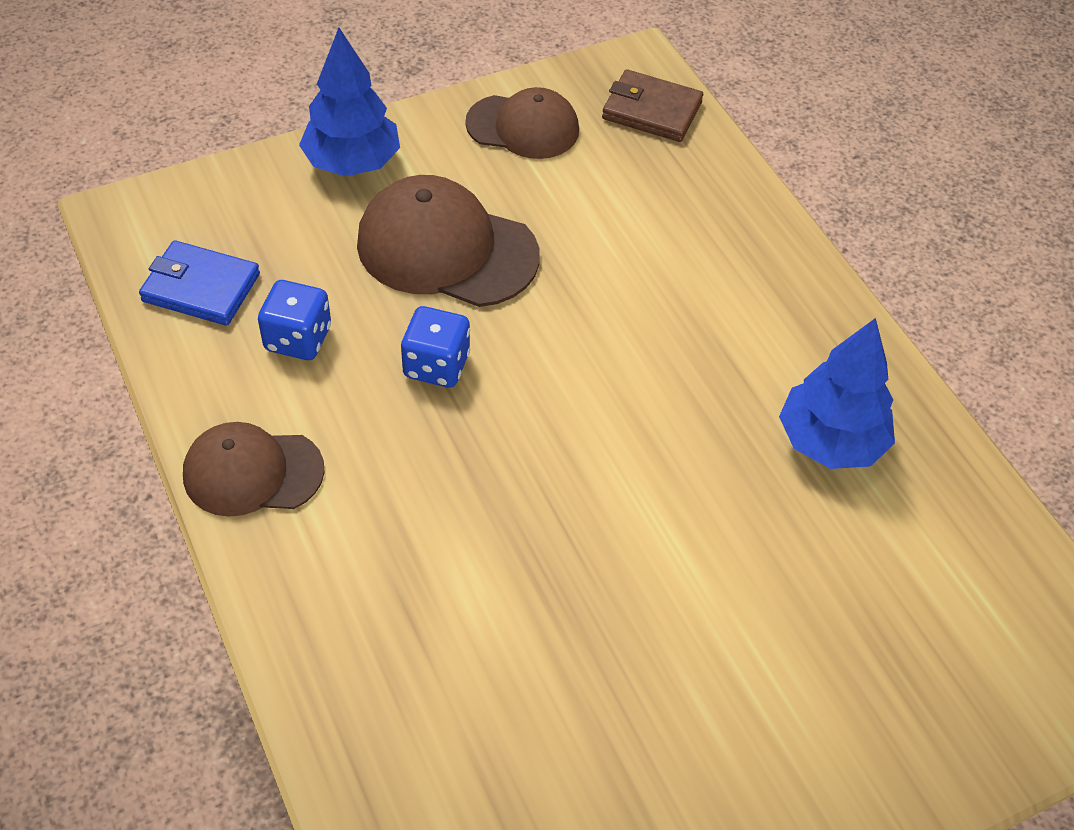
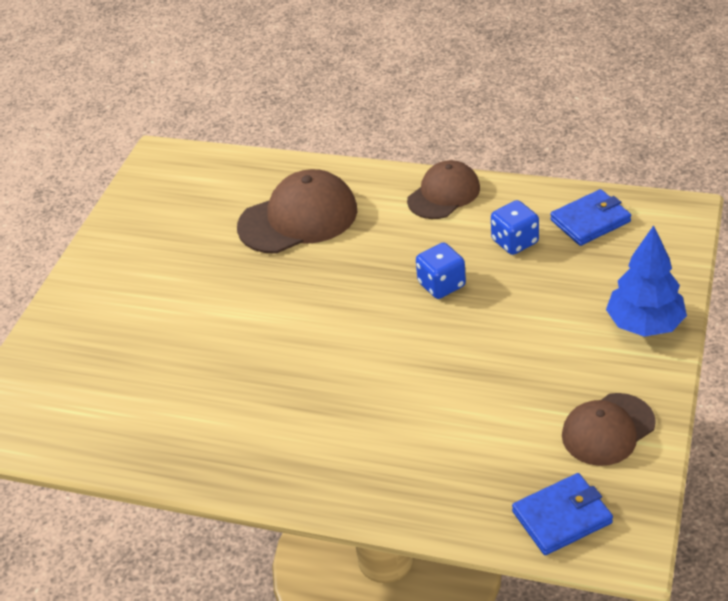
camera: 140 degrees right, 10 degrees down
brown cap [357,175,540,307] -> brown cap moved to [237,169,357,254]
brown wallet [602,69,703,142] -> blue wallet [512,473,613,555]
blue tree [779,318,895,469] -> none

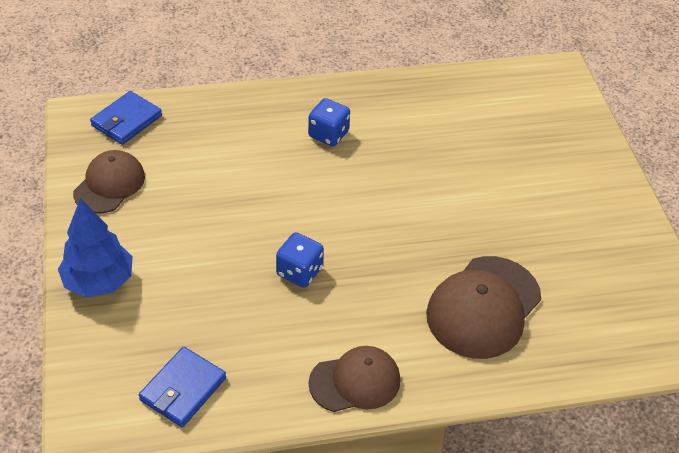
camera: 145 degrees right, 5 degrees up
brown cap [407,160,480,219] -> brown cap turned 120 degrees counterclockwise [308,346,400,412]
blue dice [491,200,539,255] -> blue dice moved to [308,98,350,146]

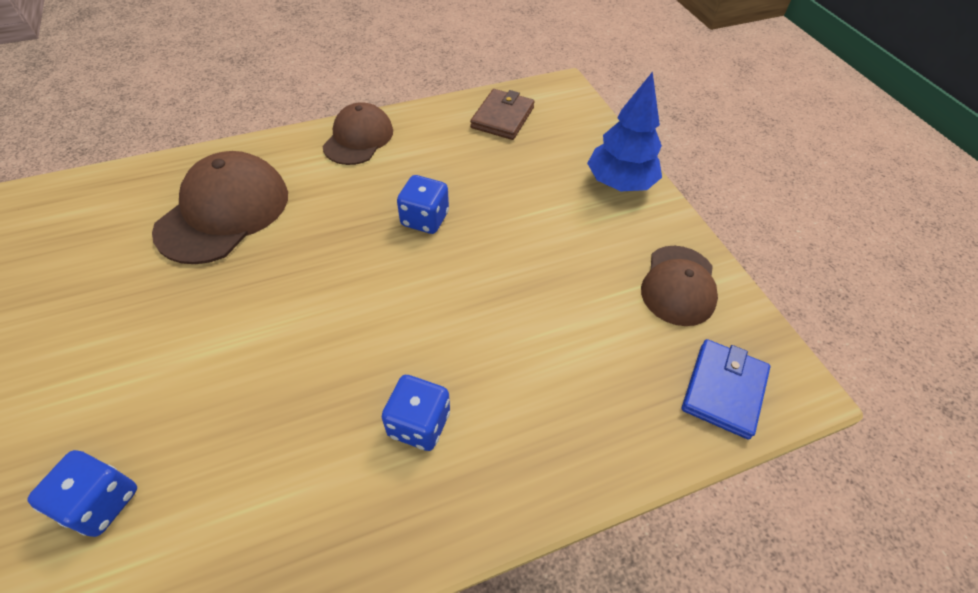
camera: 170 degrees right, 5 degrees up
blue wallet [139,347,226,427] -> brown wallet [470,89,535,140]
brown cap [308,346,400,412] -> brown cap turned 135 degrees clockwise [322,102,393,165]
none -> blue dice [27,450,137,537]

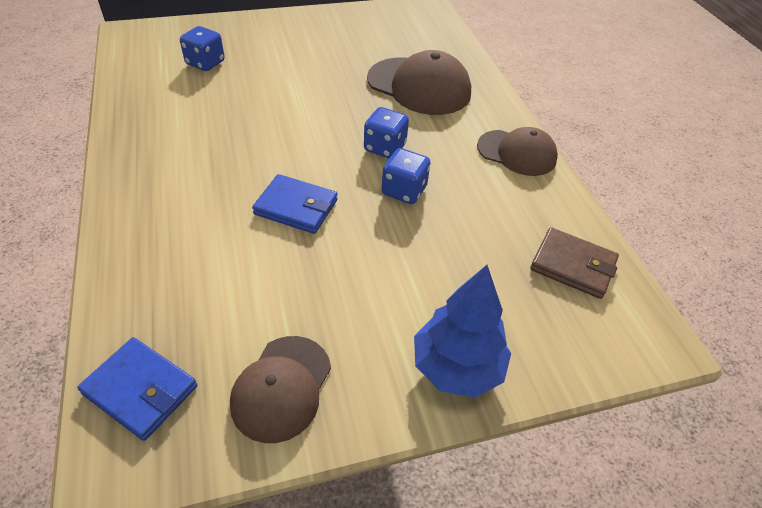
camera: 95 degrees right, 5 degrees down
blue dice [382,375,450,451] -> blue dice moved to [364,107,409,158]
brown cap [641,246,718,326] -> brown cap turned 90 degrees counterclockwise [230,336,331,443]
none -> blue wallet [252,174,338,234]

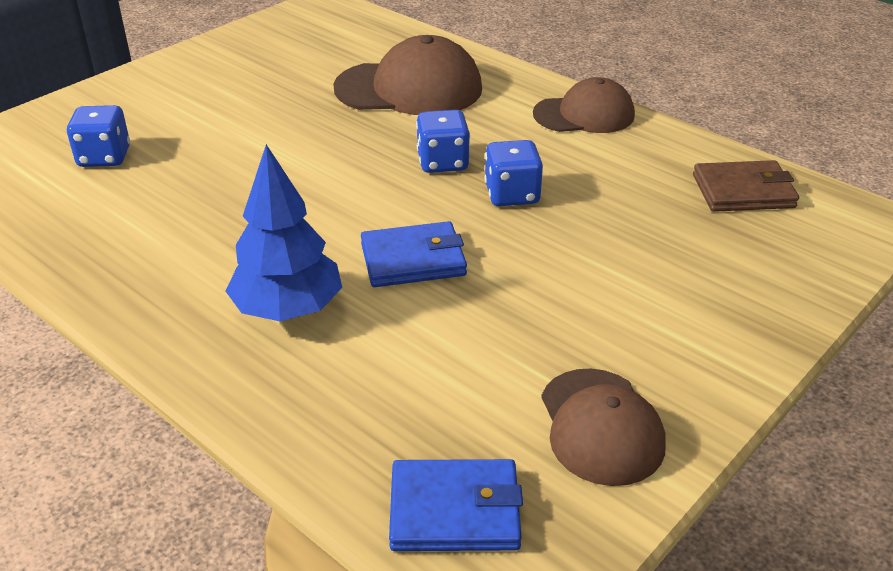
camera: 30 degrees left, 10 degrees down
blue tree [414,265,511,398] -> blue tree moved to [226,144,342,321]

